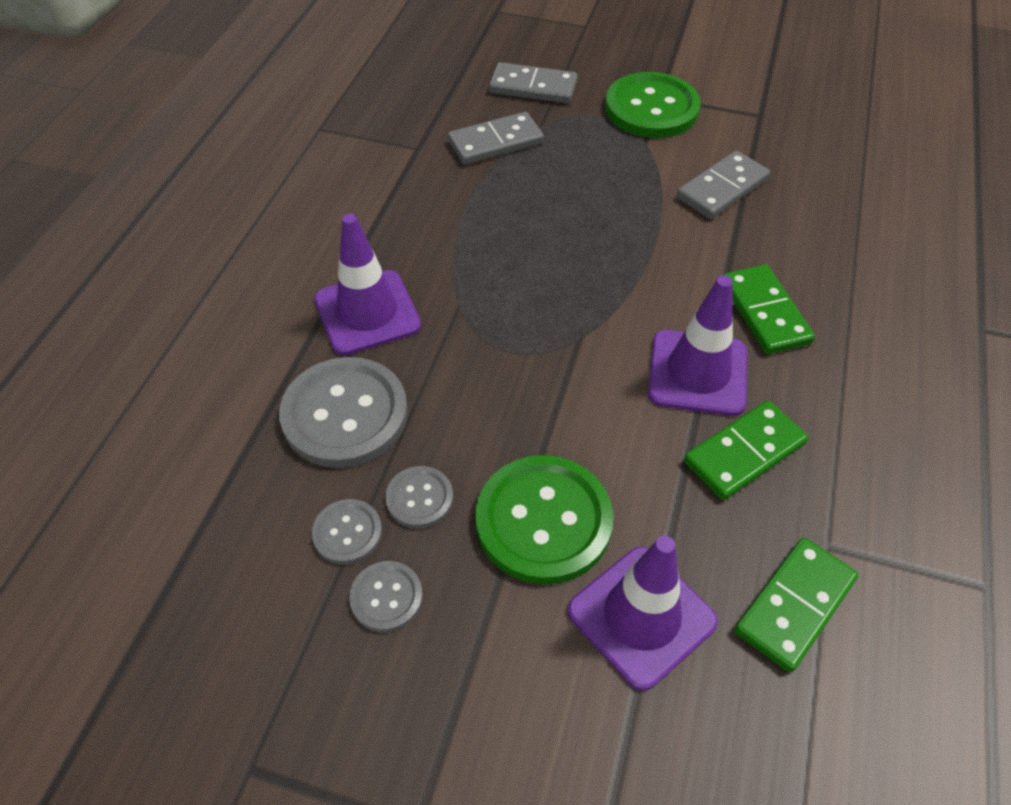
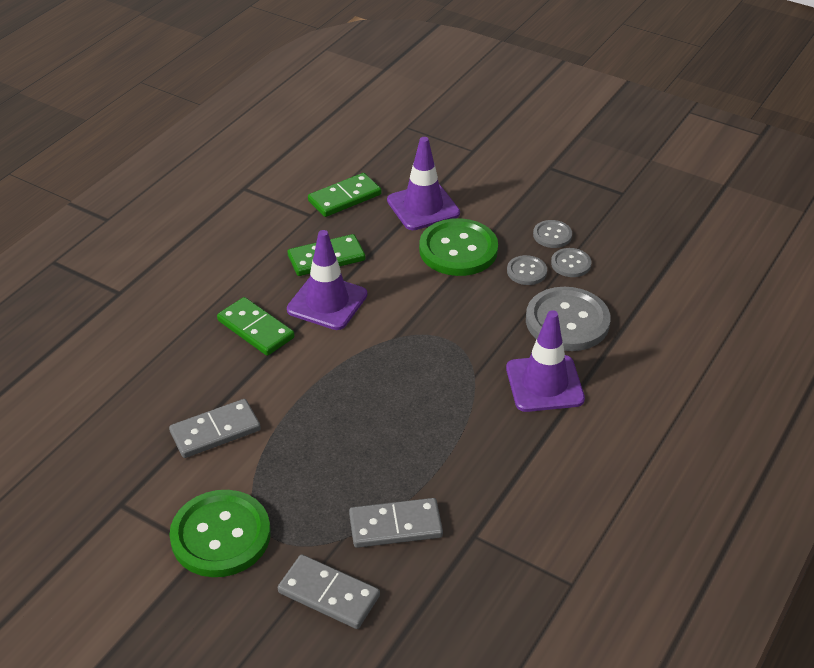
camera: 165 degrees left, 10 degrees down
green domino [723,264,815,354] -> green domino turned 45 degrees counterclockwise [217,297,295,356]

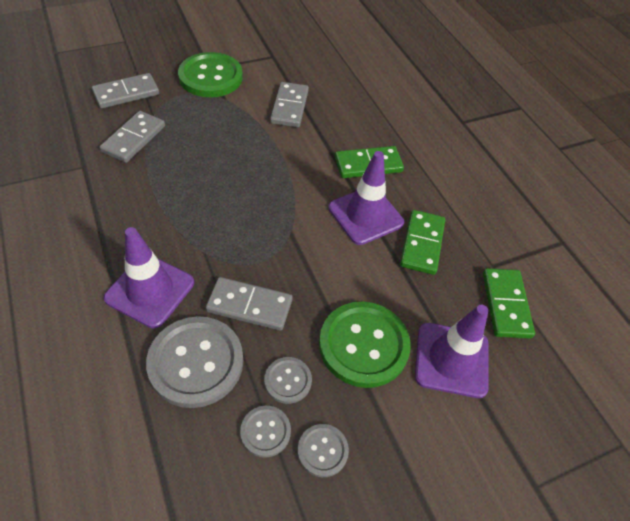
camera: 120 degrees right, 10 degrees up
none -> grey domino [206,277,292,331]

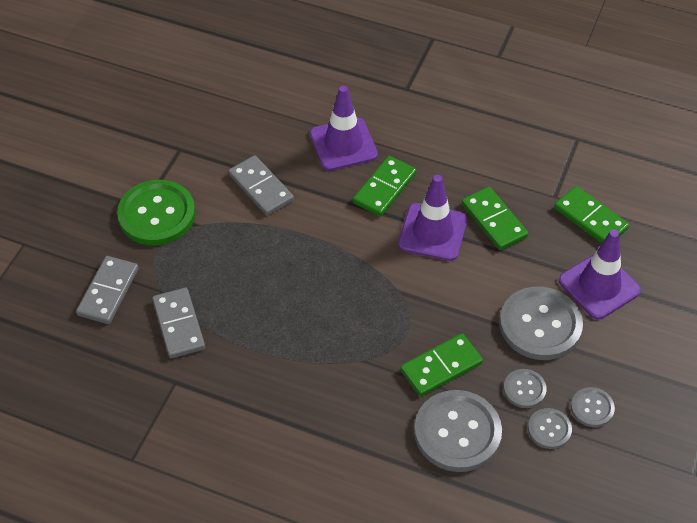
camera: 40 degrees left, 0 degrees up
purple traffic cone [104,227,194,328] -> purple traffic cone moved to [310,86,378,171]
grey domino [206,277,292,331] -> green domino [401,334,483,396]
green button [319,301,411,388] -> grey button [500,286,583,360]

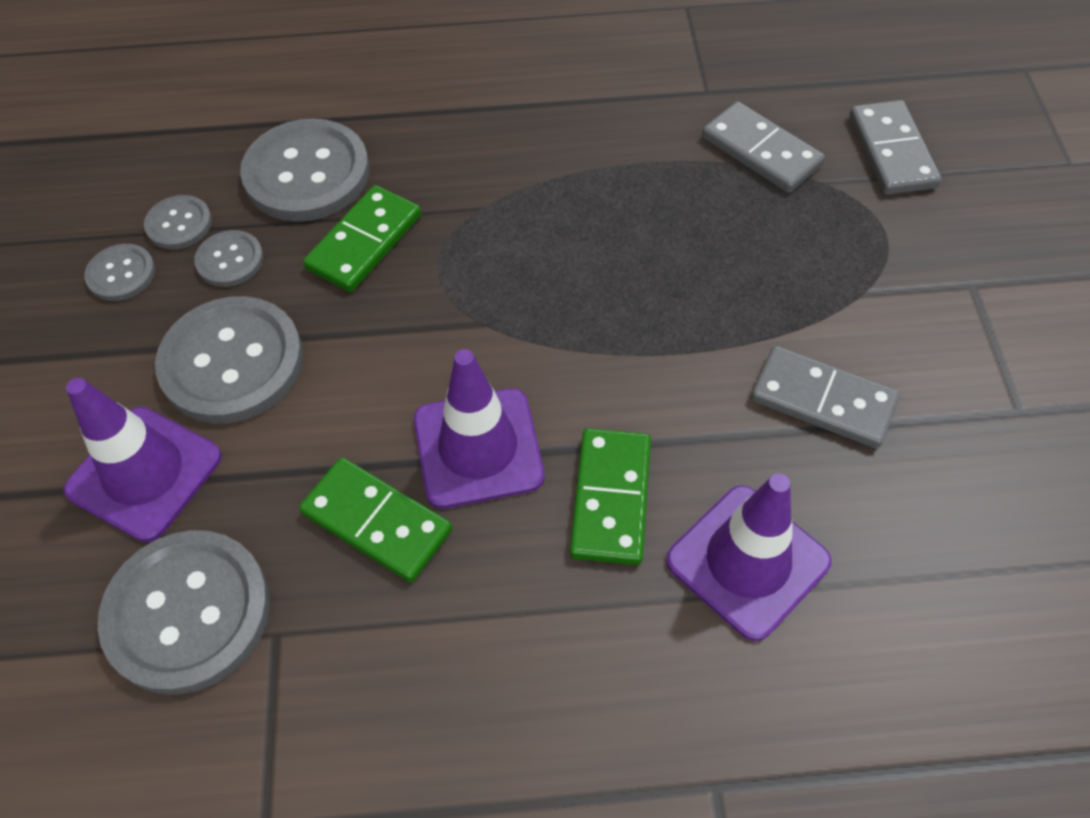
camera: 155 degrees right, 5 degrees up
green button [117,180,195,245] -> none
green domino [554,186,629,243] -> grey button [97,530,270,695]

